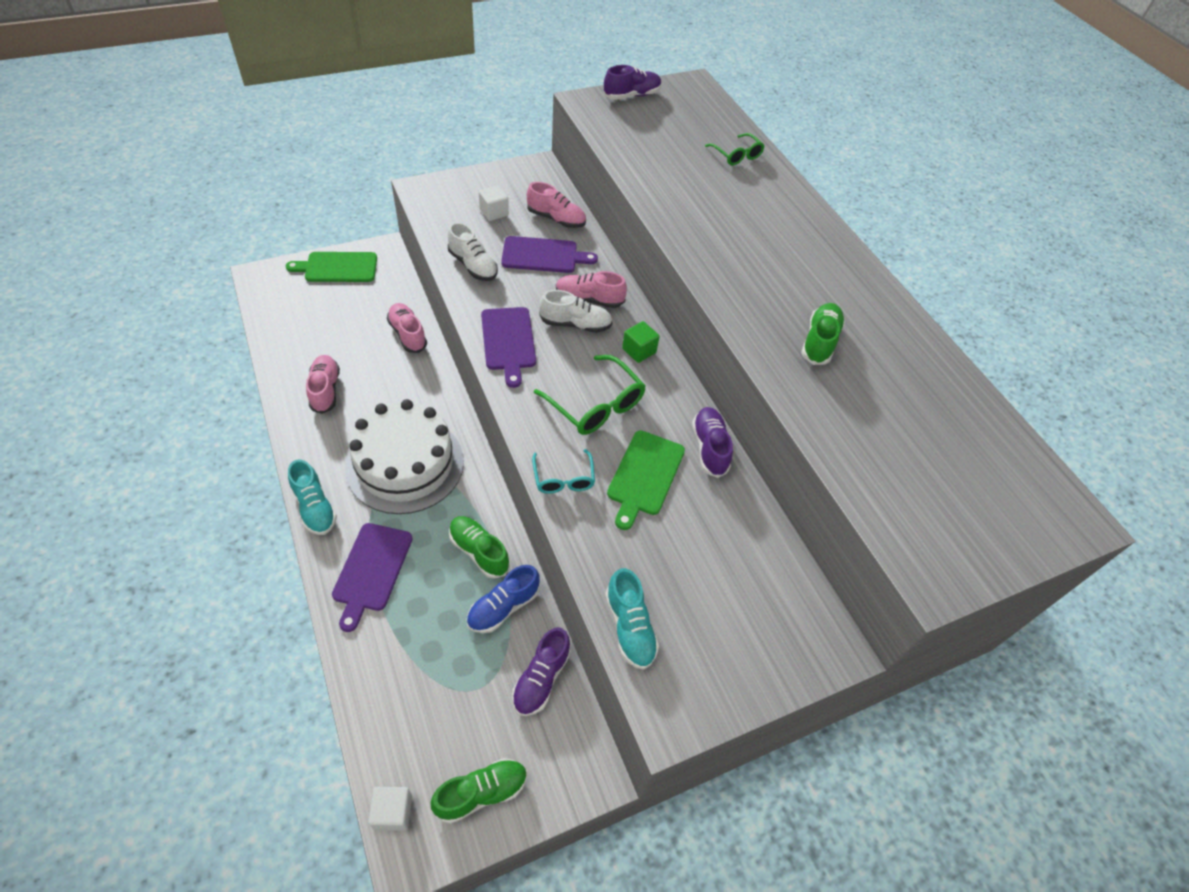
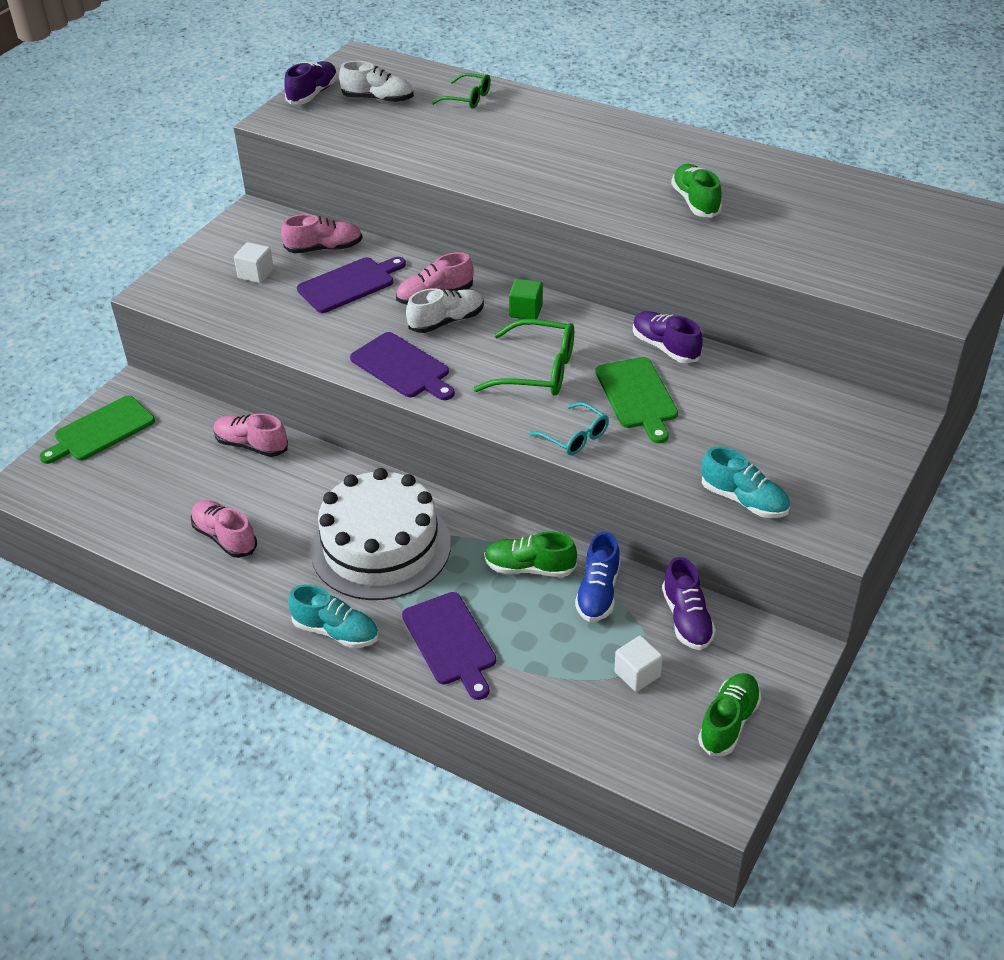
camera: 30 degrees left, 10 degrees down
white cube [368,787,412,831] -> white cube moved to [614,636,663,692]
white shoe [448,222,498,281] -> white shoe moved to [339,61,414,103]

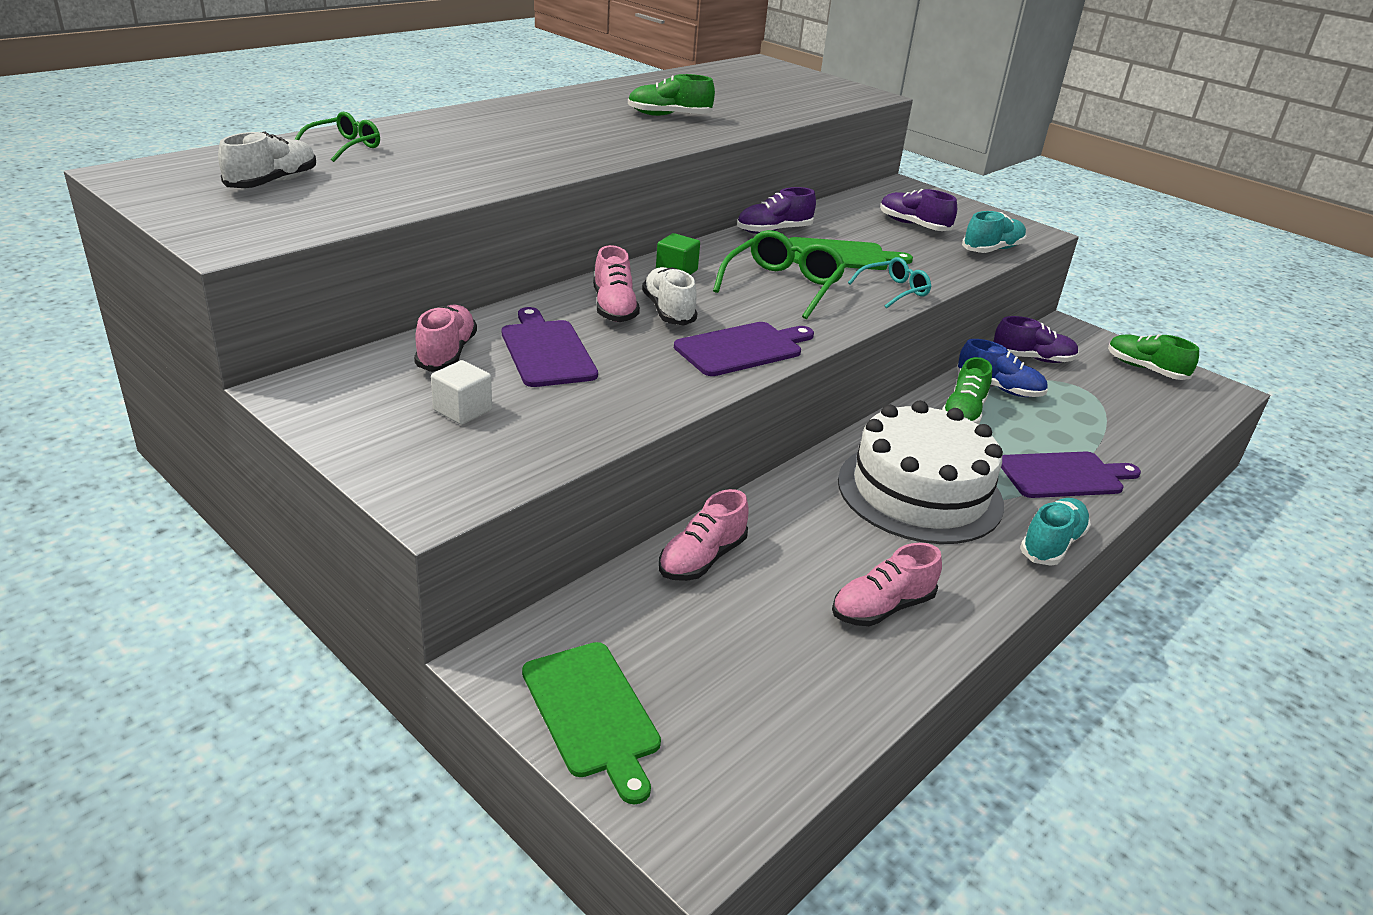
camera: 80 degrees left, 10 degrees down
purple shoe [284,61,338,104] -> purple shoe moved to [880,189,957,231]
white cube [614,636,663,692] -> none

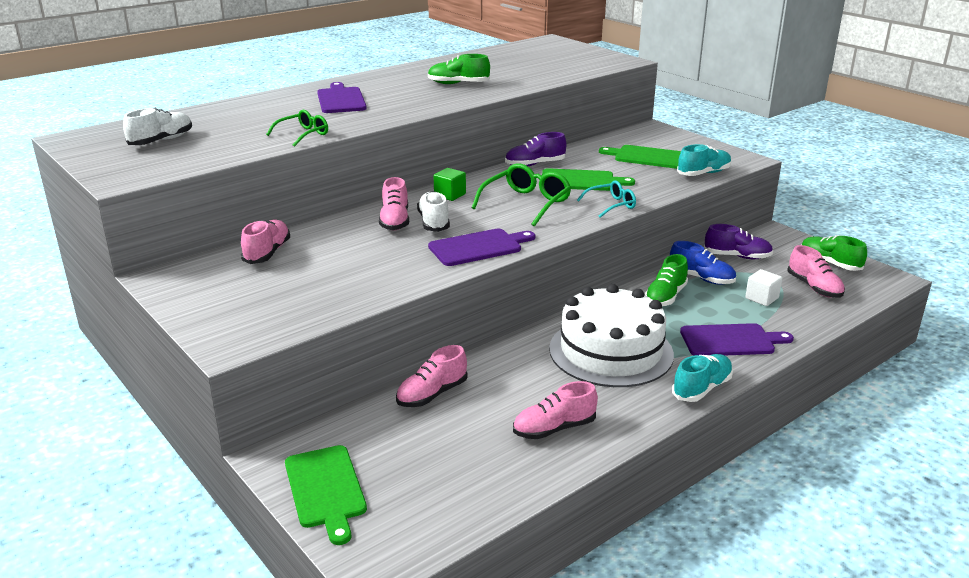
camera: 10 degrees right, 5 degrees down
green glasses [295,112,380,162] -> green glasses moved to [266,110,328,147]
white cube [431,360,492,425] -> white cube moved to [745,269,782,306]
purple cutting board [502,307,598,387] -> purple cutting board moved to [317,82,367,113]
purple shoe [880,189,957,231] -> green cutting board [599,145,681,169]
none -> pink shoe [787,245,845,298]

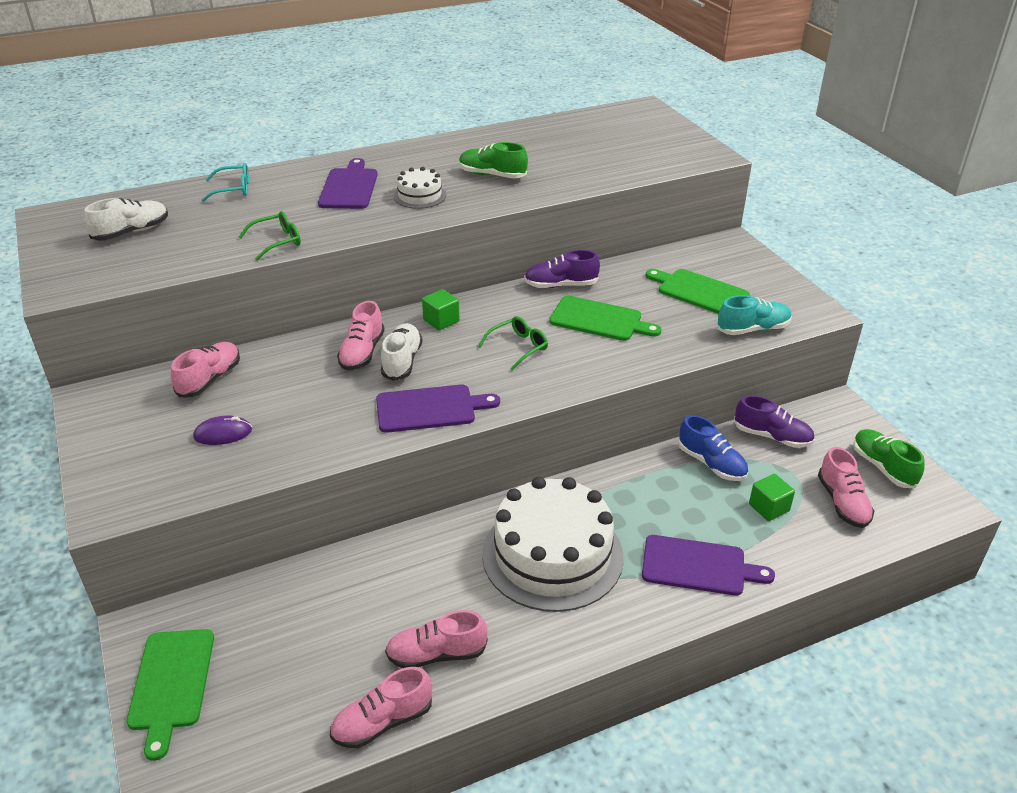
camera: 15 degrees right, 10 degrees up
pink shoe [396,345,468,407] -> pink shoe moved to [330,667,432,748]
green glasses [471,163,571,227] -> green glasses [478,316,548,371], size x0.61
turquoise glasses [577,180,636,218] -> turquoise glasses moved to [201,163,249,202]
green shoe [645,254,688,306] -> none
turquoise shoe [672,354,733,402] -> none
white cube [745,269,782,306] -> green cube [749,474,795,521]
none -> purple mouse [193,415,252,445]
none -> white cake [394,167,446,209]

